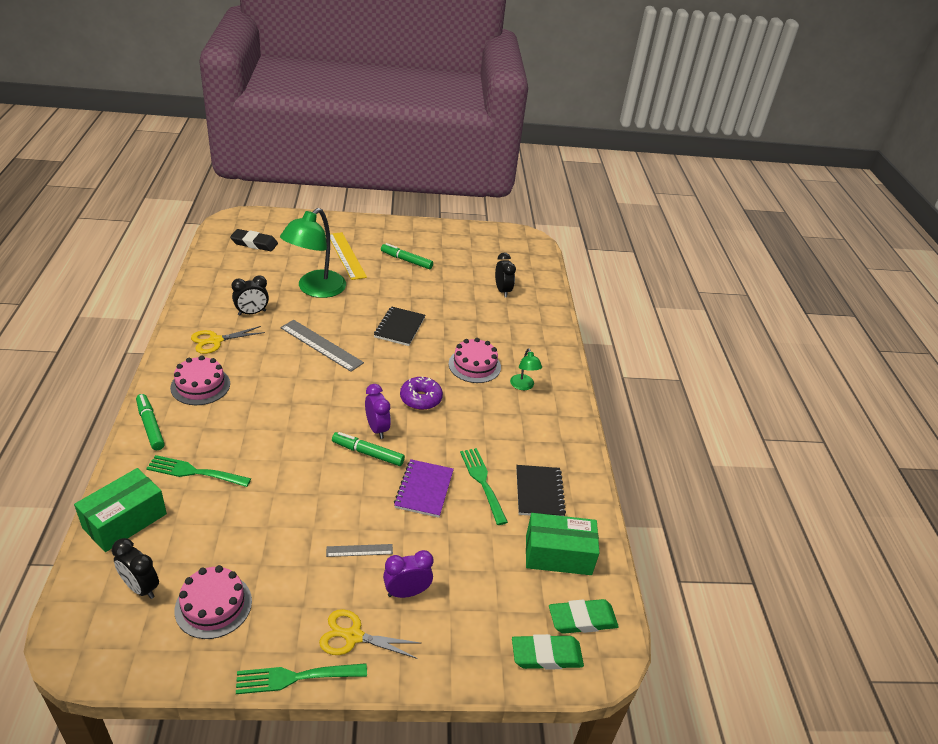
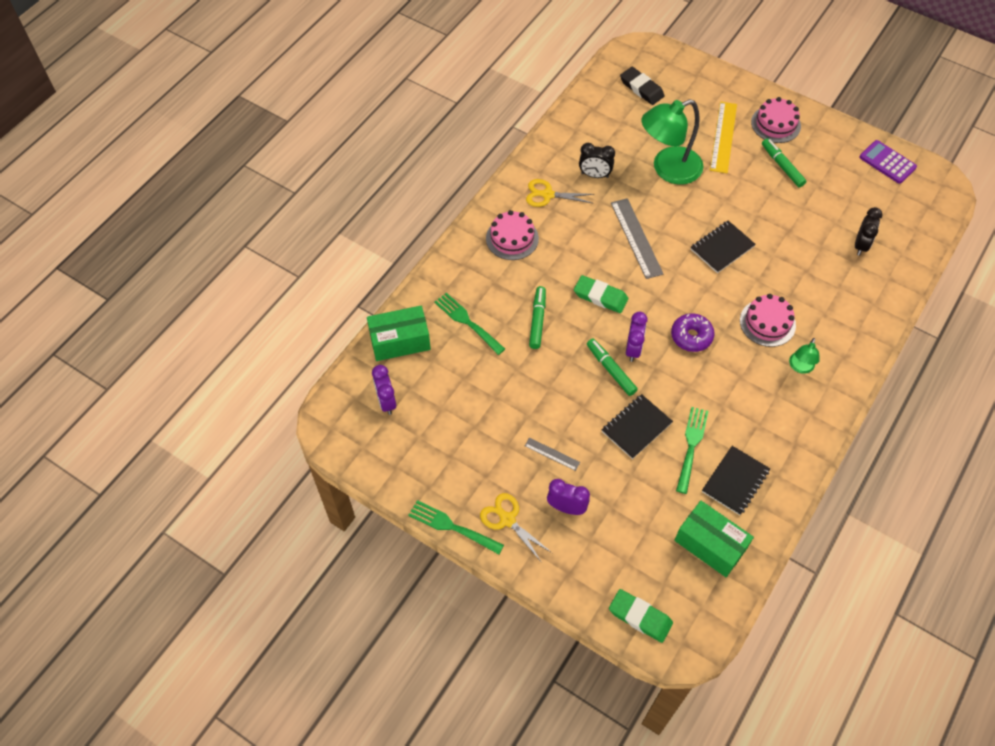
camera: 40 degrees right, 20 degrees up
black clock [112,538,159,599] -> purple clock [372,365,396,415]
green marker [136,394,165,450] -> green marker moved to [529,286,546,349]
pink cake [174,565,252,639] -> pink cake moved to [751,97,801,143]
purple notebook [394,459,454,518] -> black notebook [602,394,673,459]
green eraser [549,599,619,634] -> green eraser moved to [574,275,628,313]
none -> purple calculator [859,140,917,184]

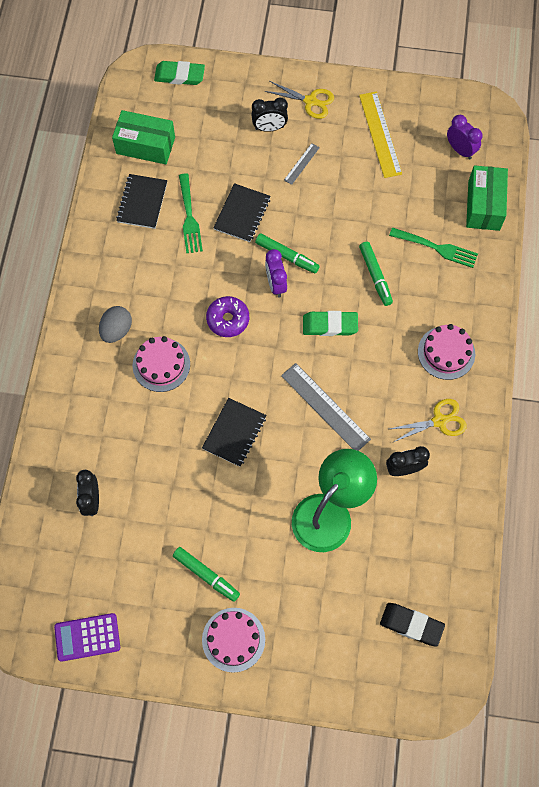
camera: 155 degrees right, 10 degrees up
green box [367,306,431,361] -> green box turned 45 degrees counterclockwise [466,165,508,231]
green fork [408,500,504,554] -> none
grey ruler [525,438,580,471] -> grey ruler turned 60 degrees counterclockwise [284,143,320,185]
purple clock [547,479,590,515] -> black clock [251,98,288,132]
yellow ruler [710,102,737,173] -> yellow ruler moved to [359,91,402,178]
green lamp [789,338,820,374] -> grey egg [99,306,132,343]
purple calculator [859,140,917,184] -> purple calculator turned 150 degrees clockwise [54,613,120,662]

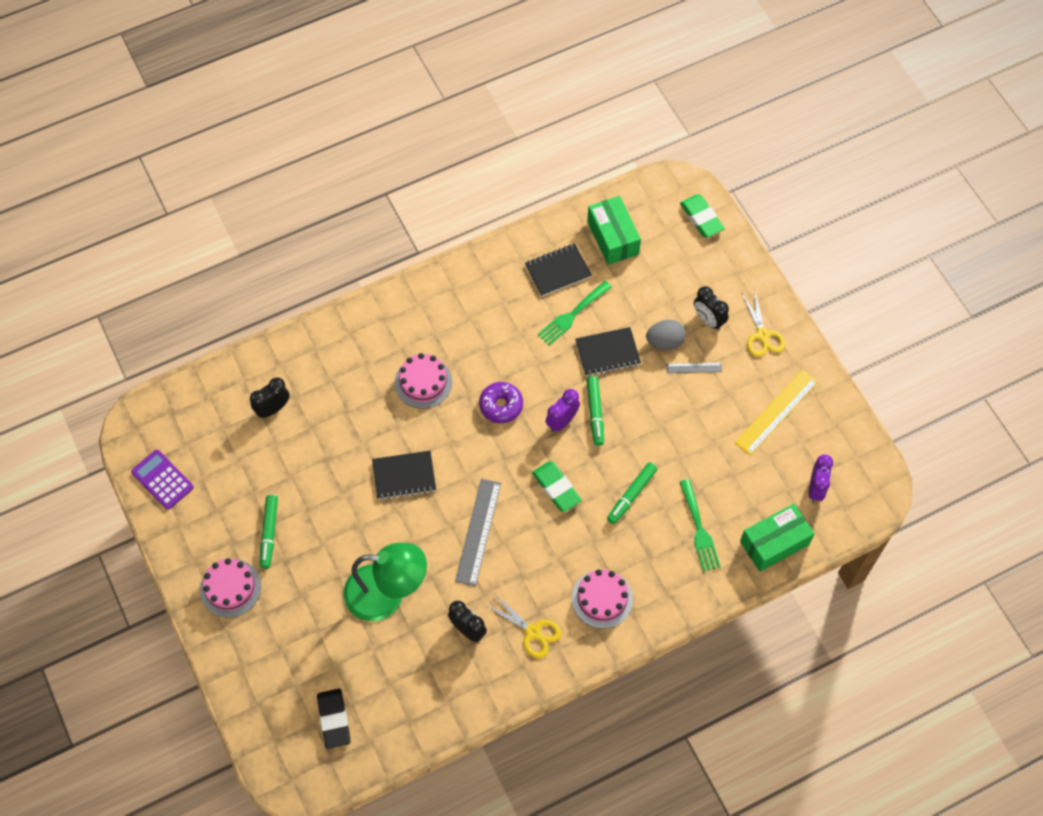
camera: 55 degrees right, 5 degrees down
grey egg [99,306,132,343] -> grey egg moved to [646,320,686,350]

